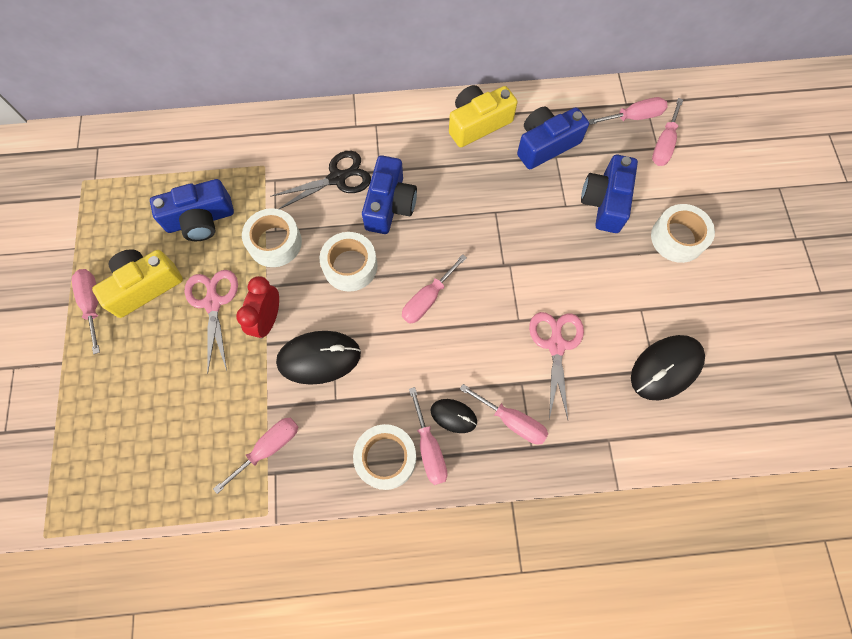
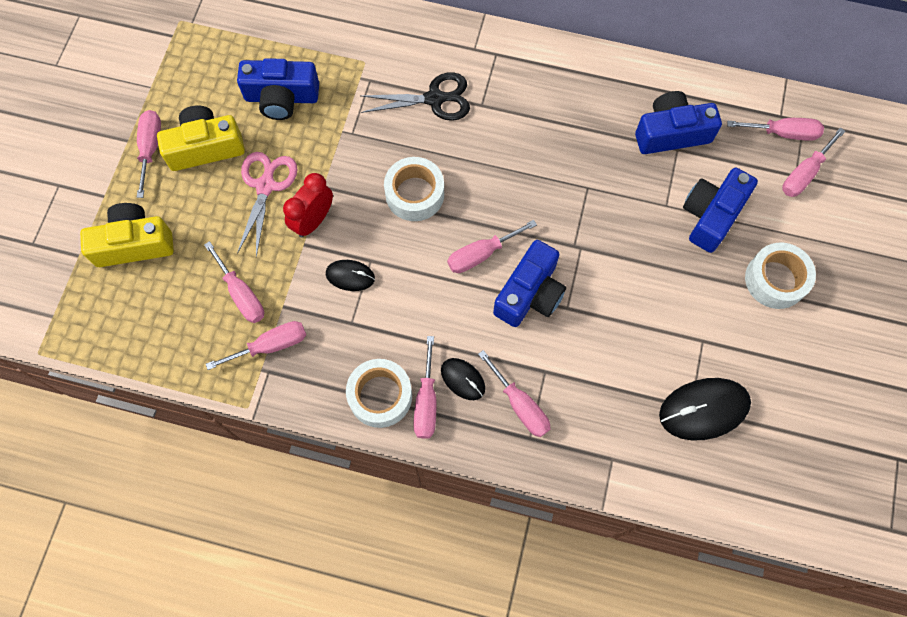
camera: 20 degrees right, 0 degrees up
white tape [242,208,302,267] -> none
black mouse [276,331,361,385] -> black mouse [326,260,375,291], size x0.56
blue camera [362,155,417,234] -> blue camera moved to [493,240,566,327]
yellow camera [449,85,518,147] -> yellow camera moved to [80,203,174,267]
pink scissors [529,312,584,419] -> none
none -> pink screwdriver [204,241,264,323]

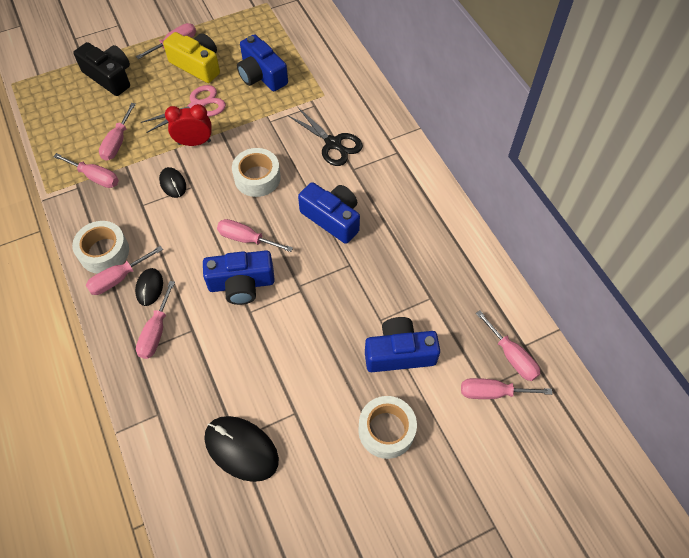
camera: 50 degrees right, 10 degrees down
yellow camera [80,203,174,267] -> black camera [73,42,130,96]
blue camera [635,91,722,154] -> blue camera moved to [298,182,360,244]

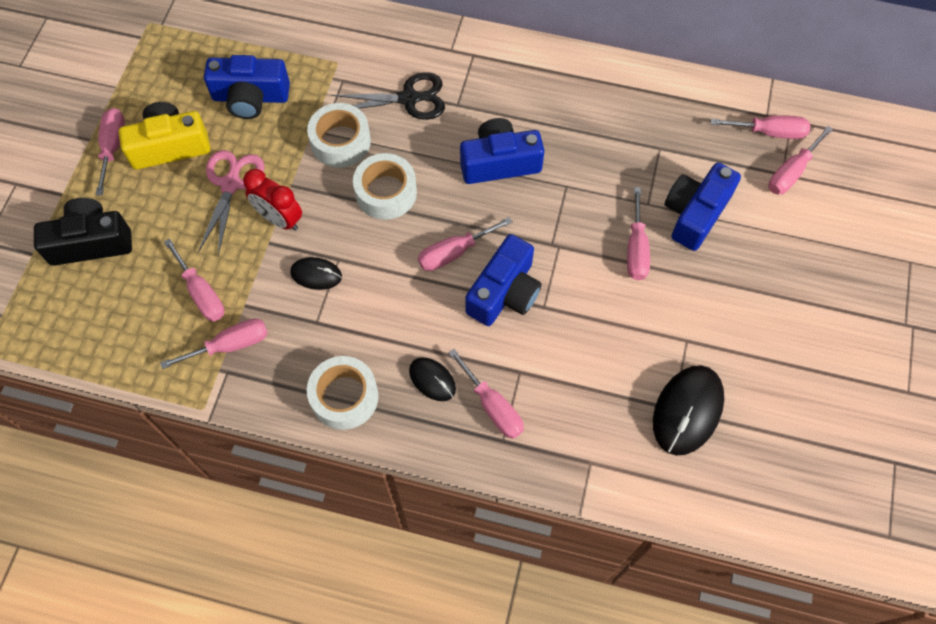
camera: 50 degrees left, 5 degrees up
pink screwdriver [86,246,163,295] -> pink screwdriver moved to [627,187,650,280]
red clock [165,104,212,146] -> red clock turned 90 degrees counterclockwise [243,169,302,231]
black mouse [204,416,279,482] -> black mouse turned 45 degrees counterclockwise [653,365,724,455]
white tape [358,396,417,459] -> white tape moved to [307,103,371,168]

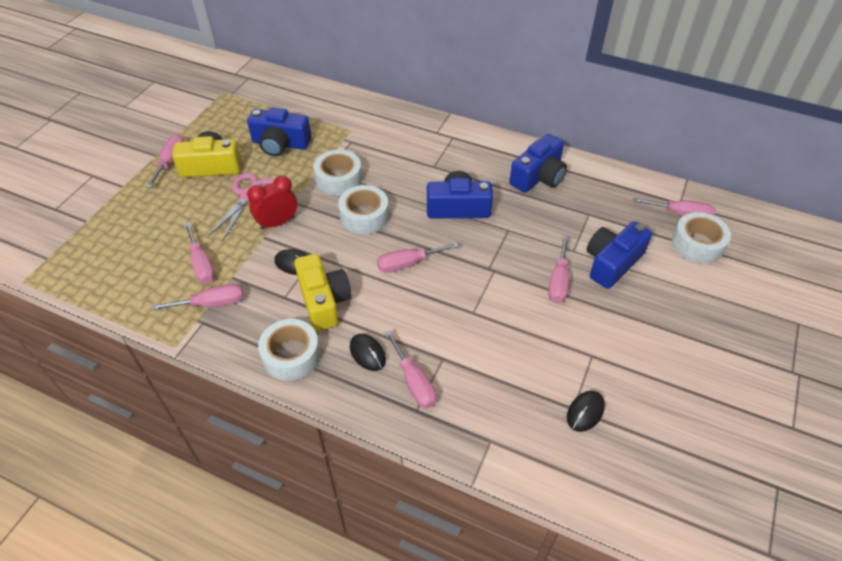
camera: 10 degrees right, 15 degrees down
black camera [34,198,132,266] -> none
red clock [243,169,302,231] -> red clock turned 105 degrees clockwise [247,176,297,230]
black scissors [331,72,445,120] -> none
blue camera [465,234,542,326] -> blue camera moved to [509,134,567,193]
black mouse [653,365,724,455] -> black mouse [567,391,605,432], size x0.56
pink screwdriver [768,126,833,195] -> white tape [672,212,731,264]
none -> yellow camera [294,254,352,331]

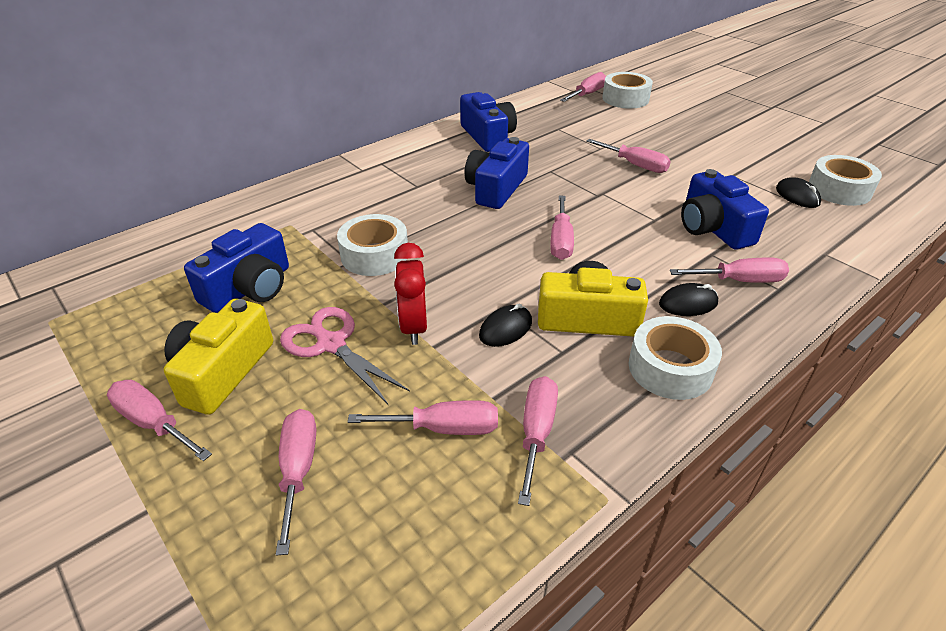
camera: 65 degrees left, 10 degrees down
white tape [338,185,389,234] -> white tape moved to [809,155,882,206]
blue camera [586,221,652,289] -> blue camera moved to [681,169,769,250]
none -> pink screwdriver [276,409,316,556]

